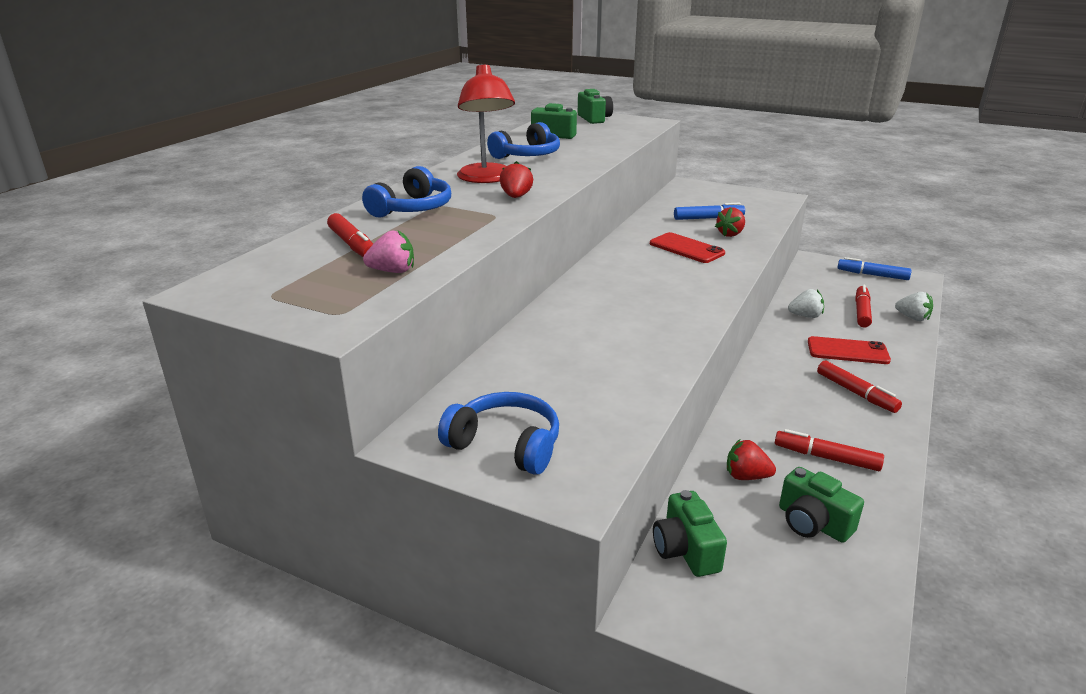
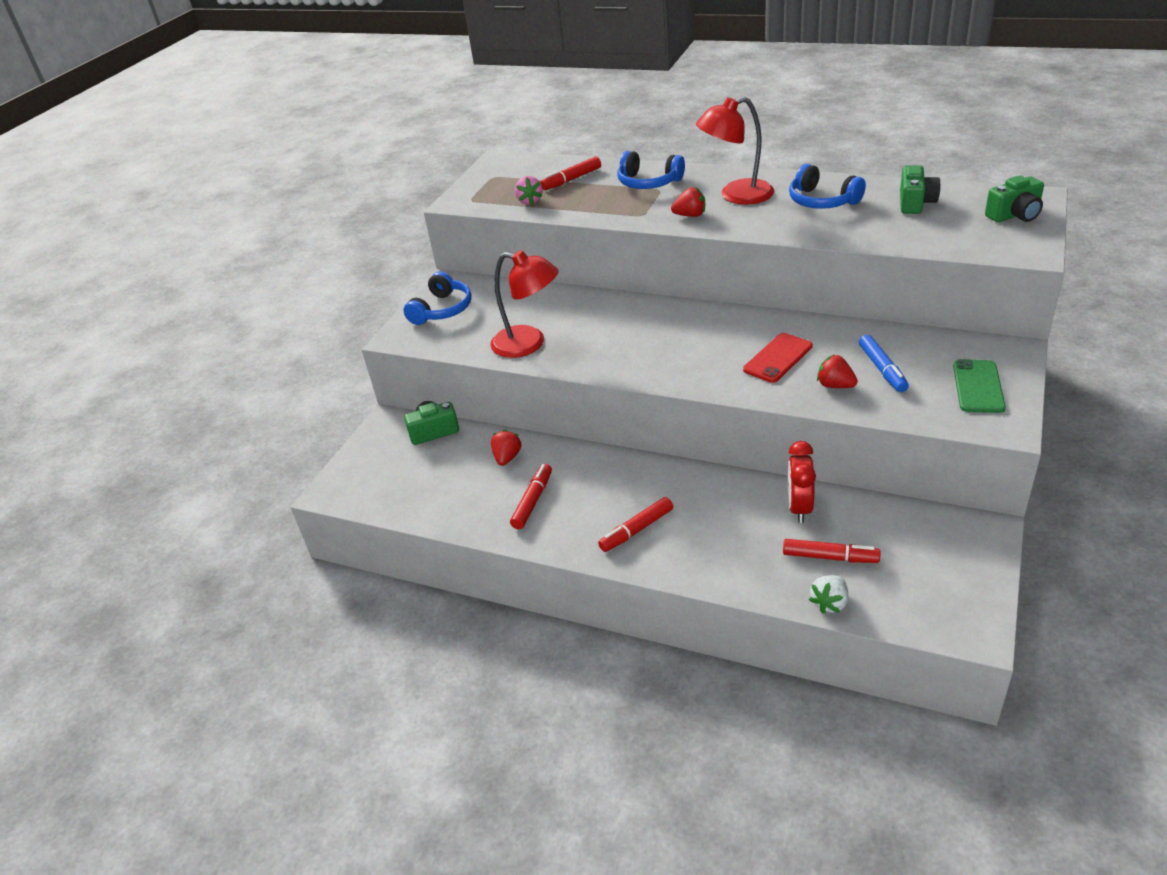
camera: 90 degrees right, 10 degrees up
green camera [779,467,864,543] -> none
white strawberry [788,289,824,318] -> red clock [788,441,816,523]
red phone [808,336,891,364] -> none
blue marker [837,257,912,280] -> none
none -> red lamp [490,250,558,358]
none -> green phone [953,359,1006,413]

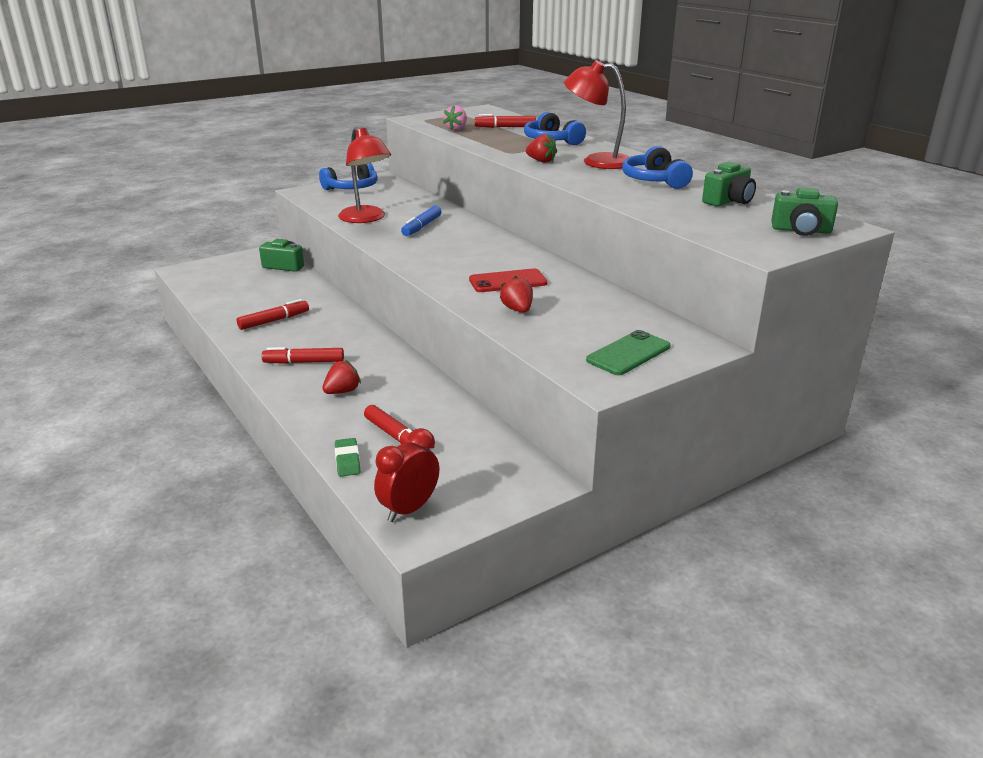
camera: 30 degrees right, 10 degrees down
red strawberry [491,430,522,466] -> red strawberry moved to [322,360,361,394]
red clock [788,441,816,523] -> red clock moved to [374,428,439,522]
white strawberry [809,575,848,613] -> green eraser [335,438,361,477]
blue marker [859,335,909,392] -> blue marker moved to [401,205,442,236]

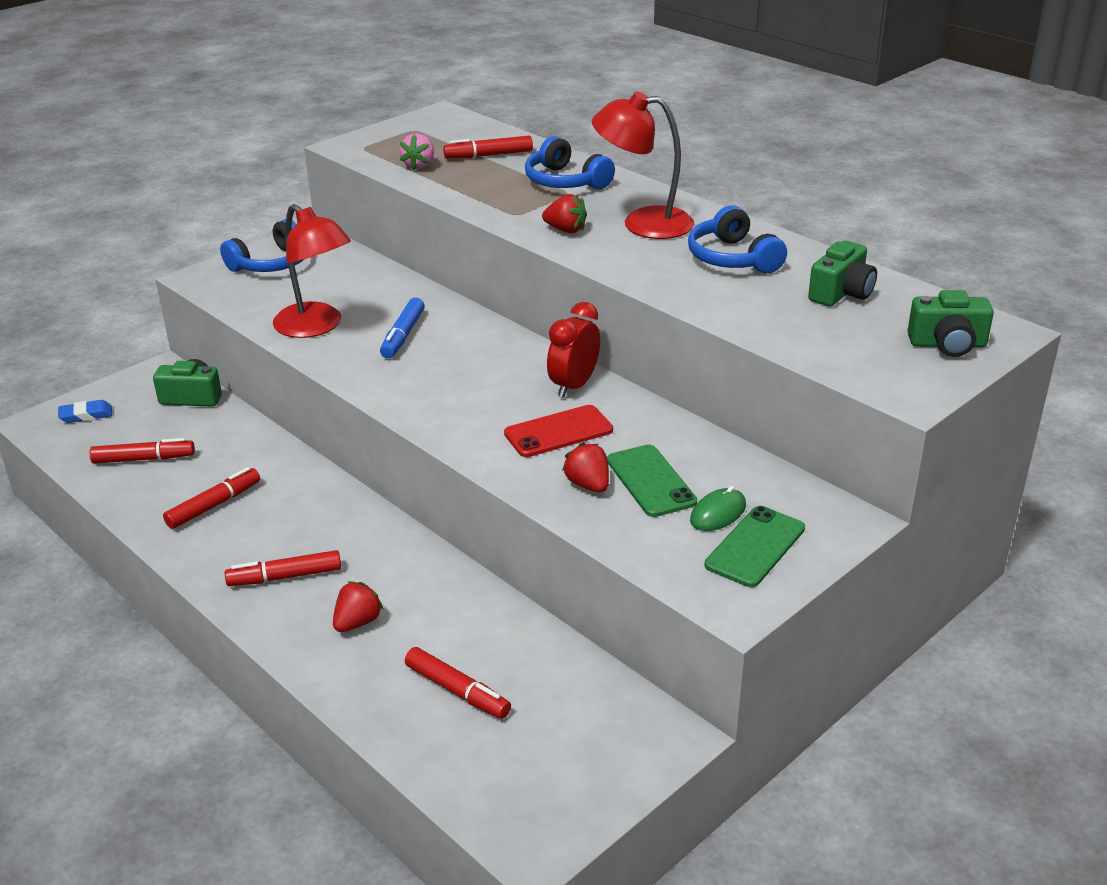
camera: 10 degrees left, 5 degrees up
green eraser [335,438,361,477] -> none
red clock [374,428,439,522] -> red clock moved to [547,302,600,398]
none -> blue eraser [58,400,112,423]
none -> red marker [90,438,195,464]
none -> green phone [607,444,697,517]
none -> green mouse [690,486,746,531]

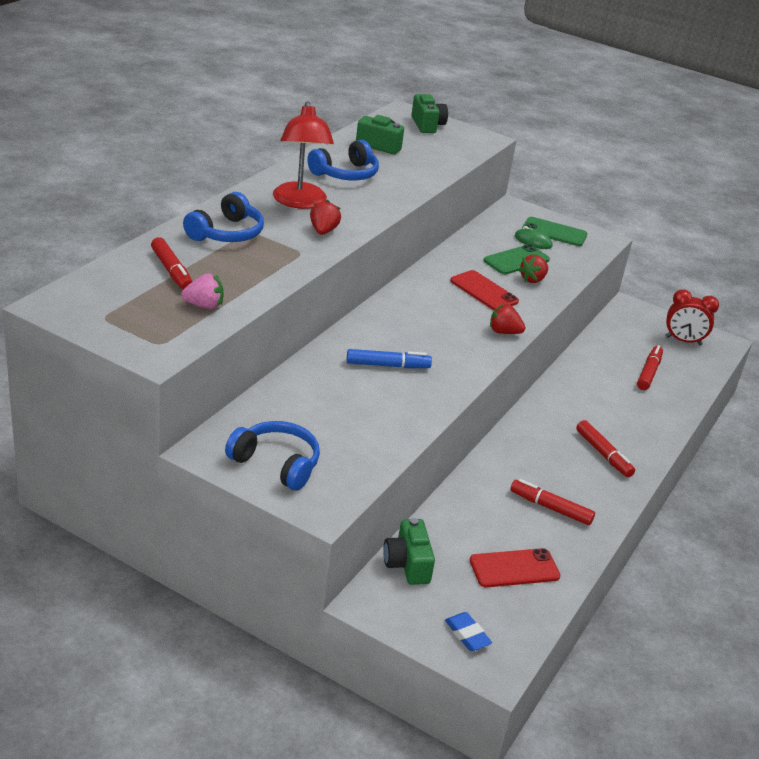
camera: 110 degrees left, 0 degrees up
red marker [90,438,195,464] -> red phone [470,548,560,587]
red lamp [273,204,351,338] -> none
red strawberry [333,581,384,632] -> red strawberry moved to [490,304,526,334]
red clock [547,302,600,398] -> red clock moved to [666,289,719,345]

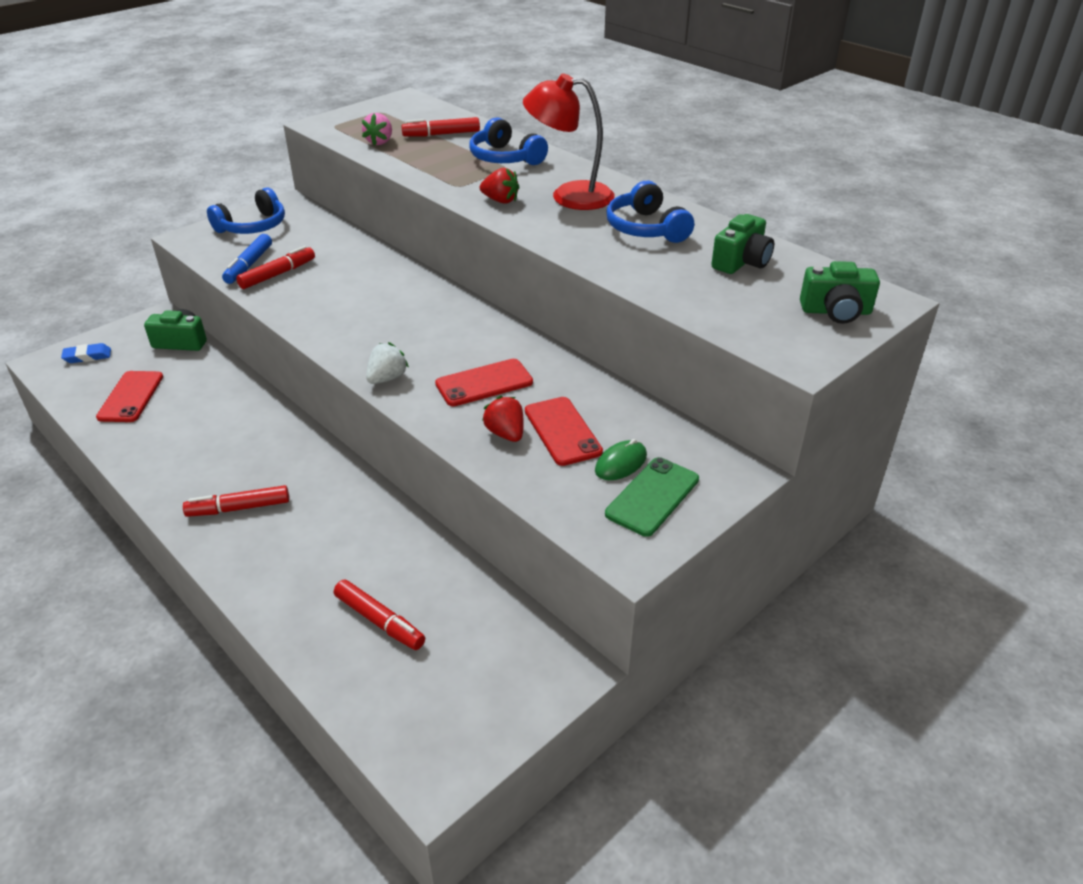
camera: 110 degrees right, 5 degrees up
blue marker [347,349,432,368] -> blue marker moved to [222,234,272,284]
green phone [483,244,550,274] -> red phone [525,397,603,466]
red strawberry [490,304,526,334] -> white strawberry [366,342,409,384]
red marker [510,479,595,525] -> red marker moved to [236,246,315,289]
red clock [666,289,719,345] -> none

